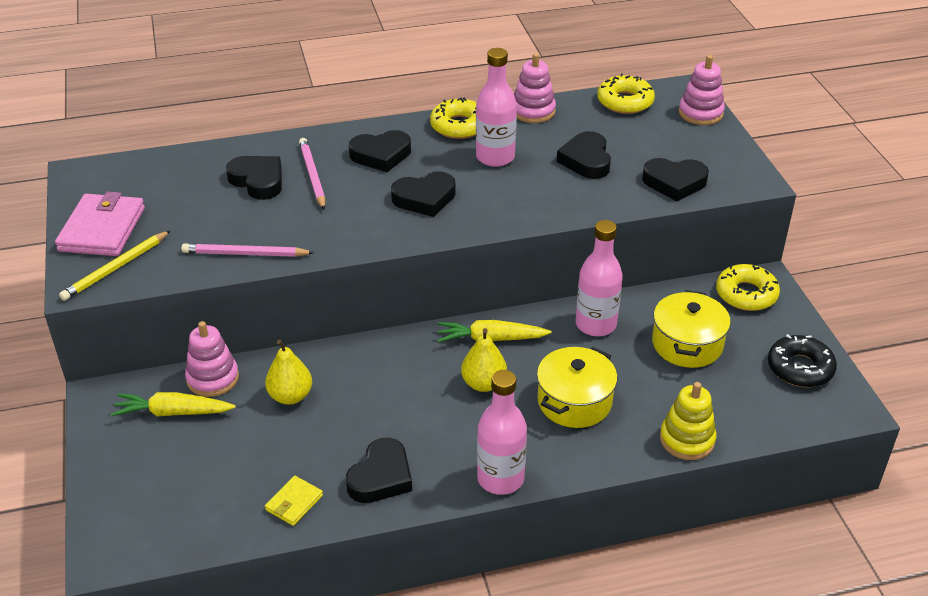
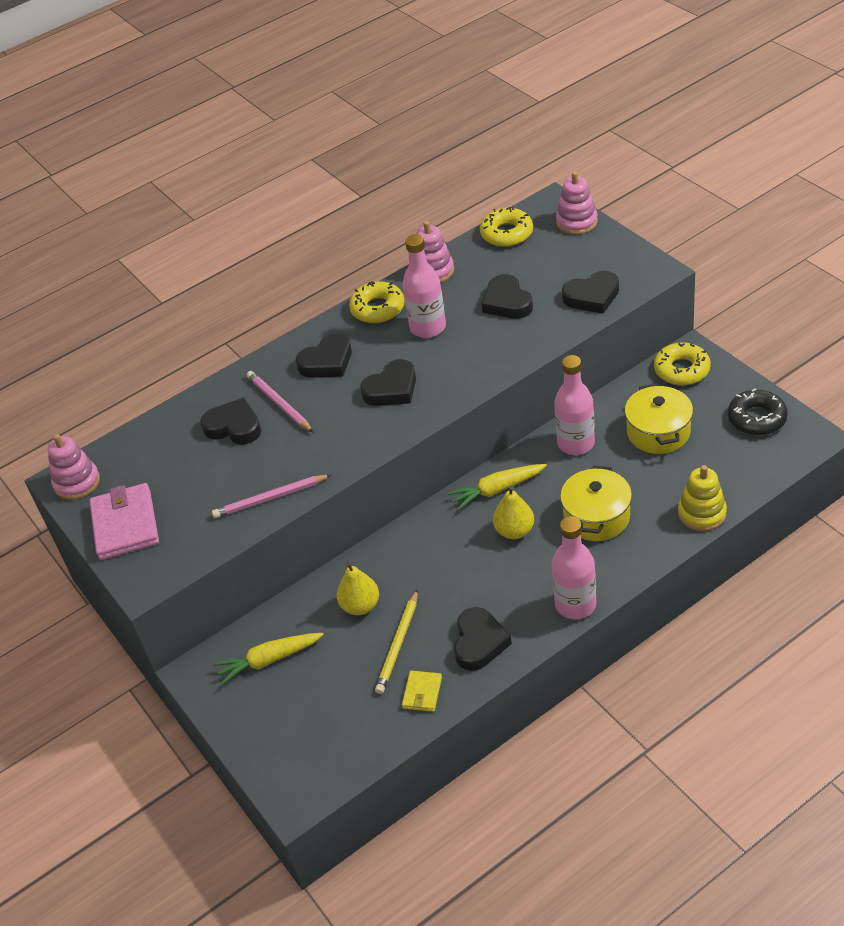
camera: 15 degrees left, 5 degrees up
yellow pencil [59,230,171,301] -> yellow pencil moved to [375,589,418,694]
pink stacking toy [185,321,239,397] -> pink stacking toy moved to [47,434,100,500]

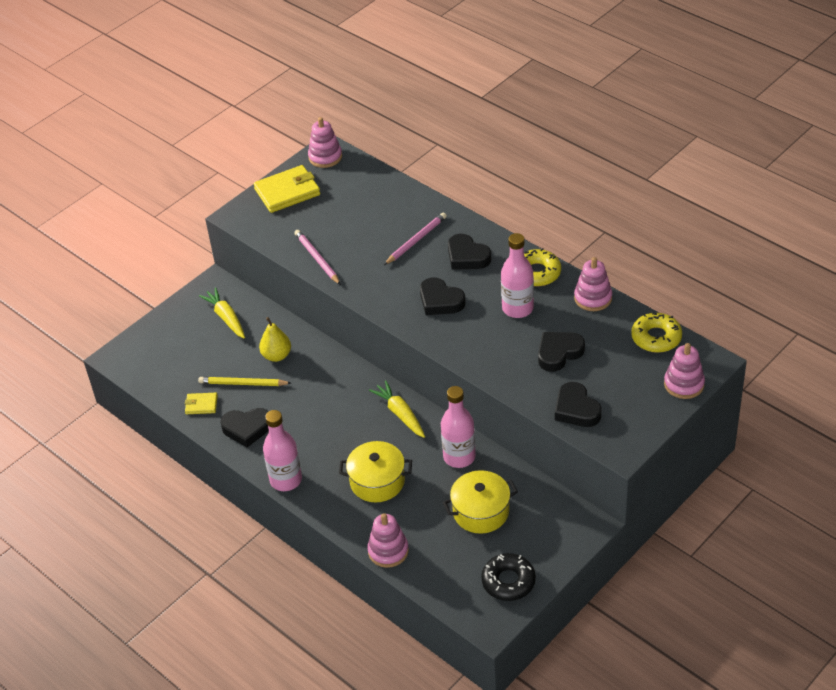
camera: 75 degrees right, 0 degrees up
pink wallet [89,483,159,560] -> yellow wallet [254,165,320,213]
black heart [200,398,261,444] -> none
yellow pear [493,486,534,539] -> none
yellow donut [654,342,711,385] -> none
yellow stacking toy [678,465,727,531] -> pink stacking toy [367,513,409,568]

